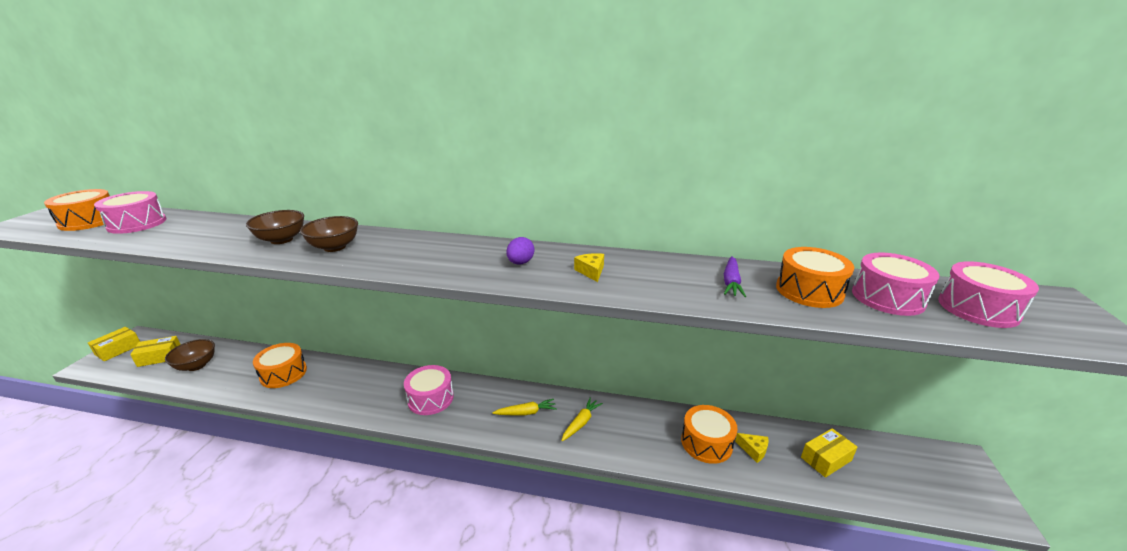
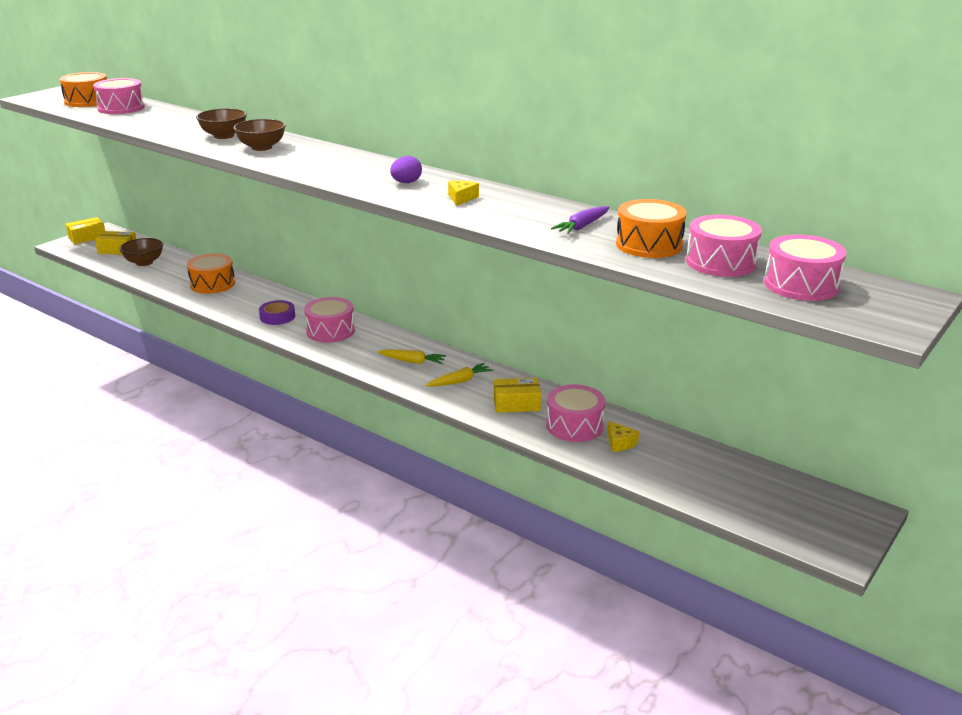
camera: 25 degrees right, 0 degrees up
orange drum [681,405,738,464] -> pink drum [546,384,606,442]
yellow box [801,428,857,478] -> yellow box moved to [494,378,541,413]
none -> purple tape [259,300,295,325]

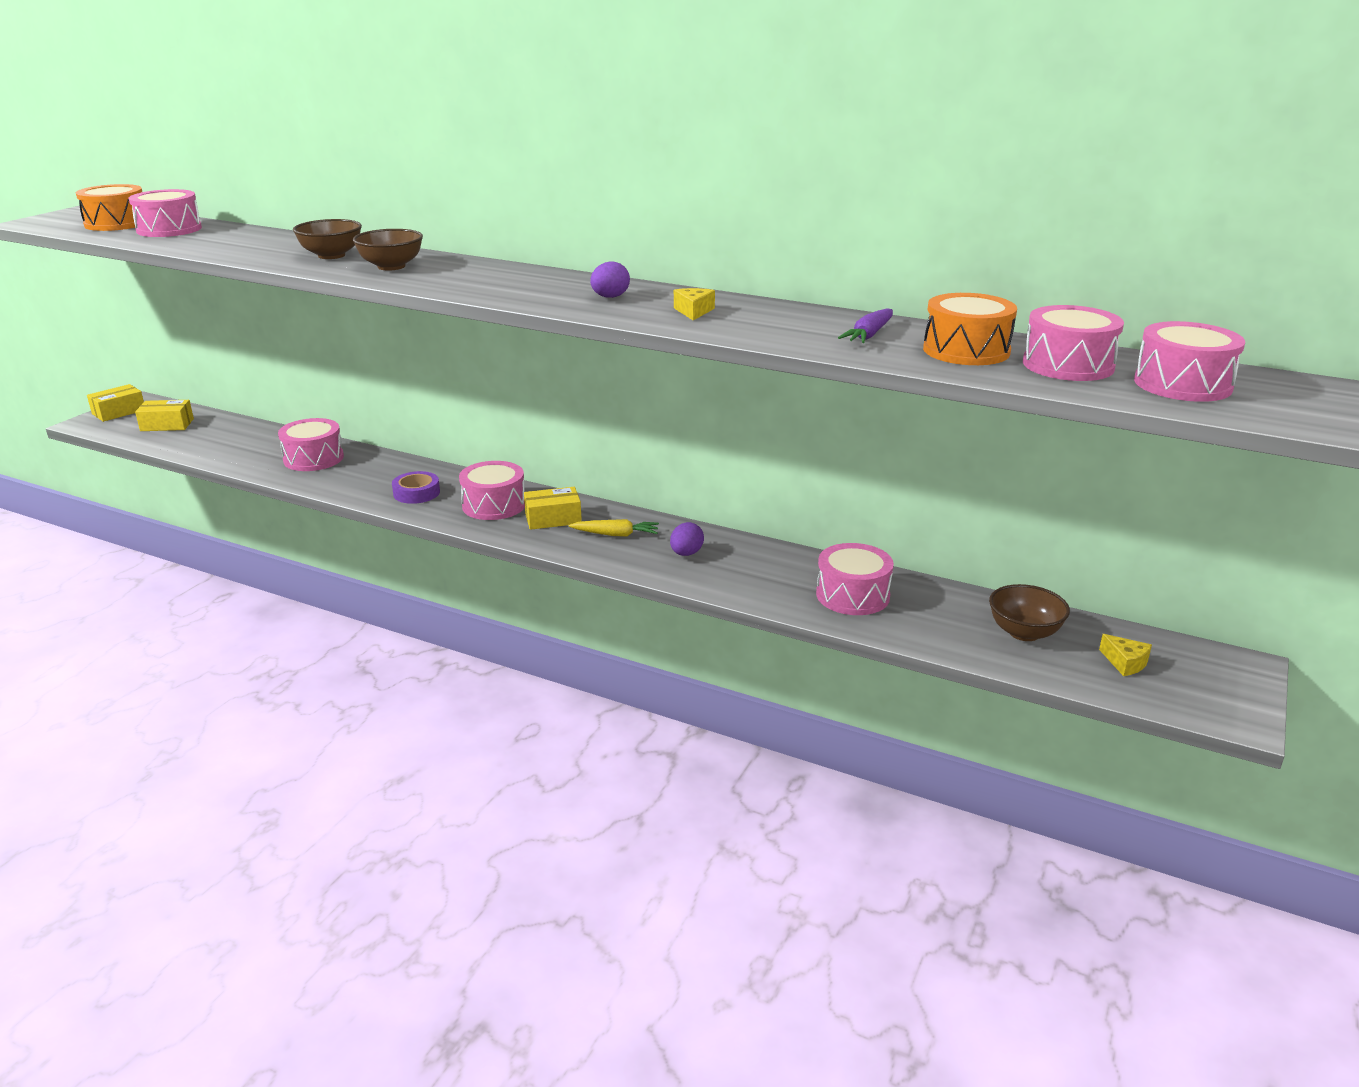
camera: 10 degrees left, 0 degrees up
brown bowl [119,238,163,266] -> brown bowl moved to [989,584,1070,641]
orange drum [187,253,235,294] -> pink drum [278,418,344,471]
yellow carrot [426,363,493,387] -> purple egg [670,522,704,556]
yellow box [494,378,541,413] -> yellow box moved to [524,487,582,530]
yellow cheese [608,421,639,452] -> yellow cheese moved to [1099,634,1152,676]

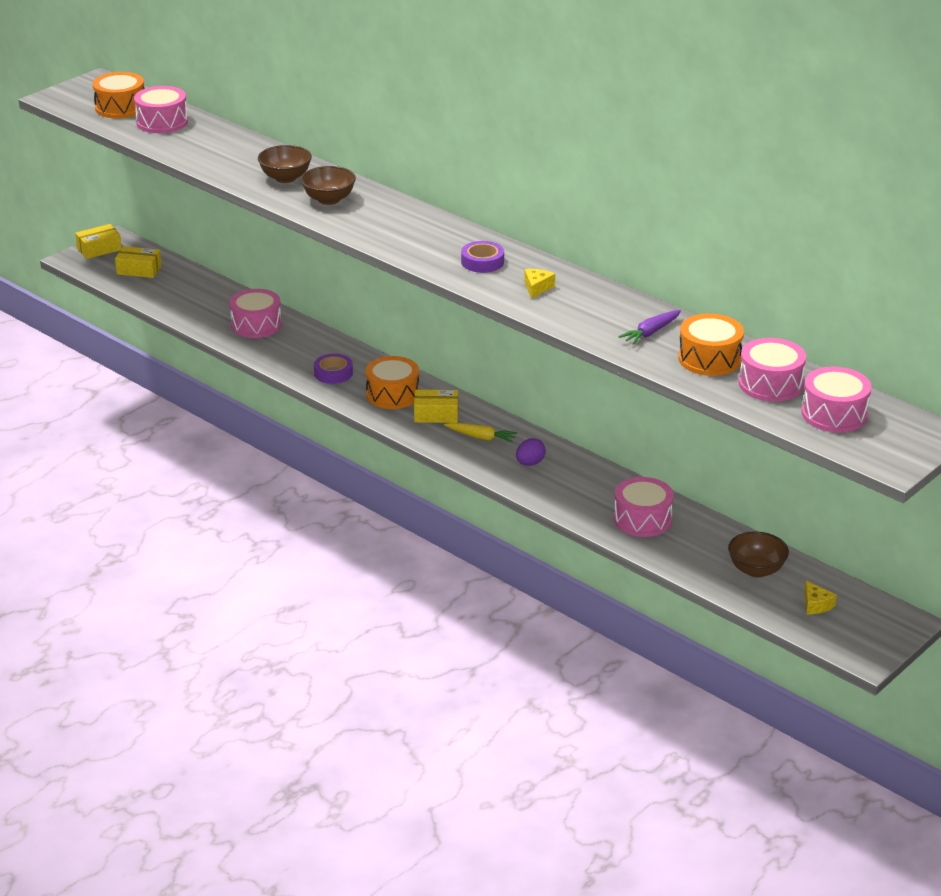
camera: 15 degrees right, 5 degrees up
pink drum [459,461,525,520] -> orange drum [365,356,419,409]
purple egg [590,262,630,298] -> purple tape [461,241,504,273]

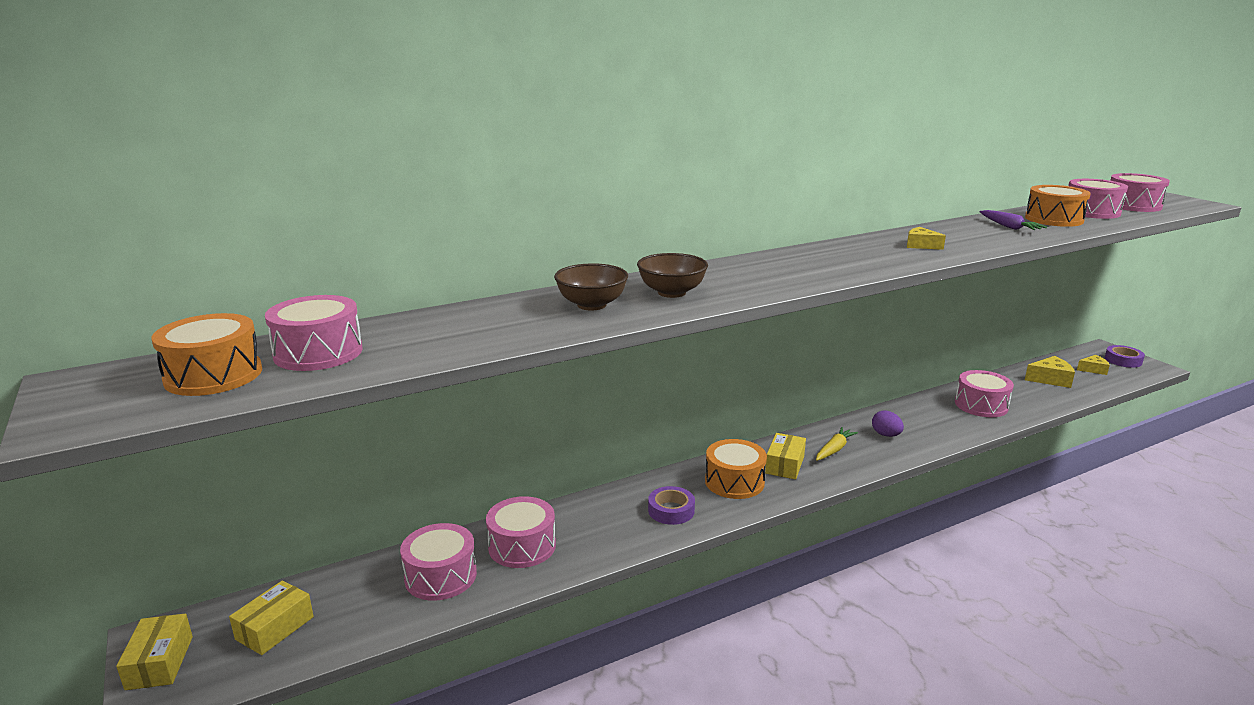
camera: 70 degrees left, 10 degrees down
purple tape [461,241,504,273] -> purple tape moved to [1105,345,1145,368]
brown bowl [728,531,789,577] -> yellow cheese [1025,356,1075,388]
none -> pink drum [400,523,477,601]

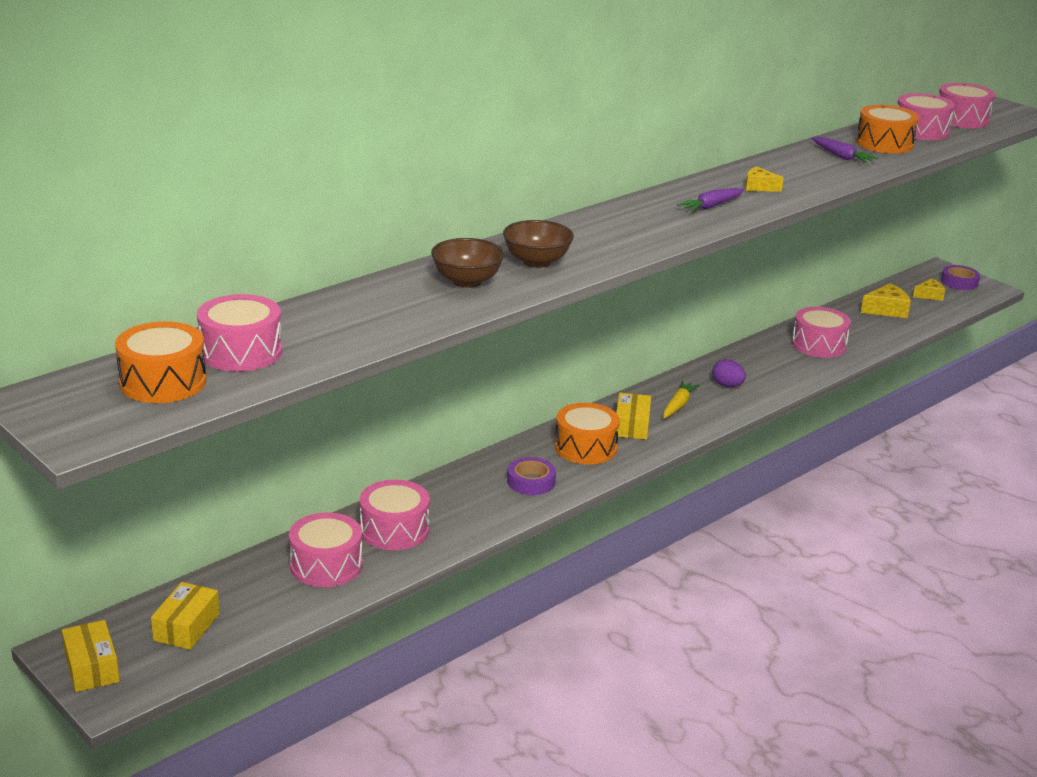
camera: 15 degrees left, 5 degrees up
none -> purple carrot [677,188,744,212]

